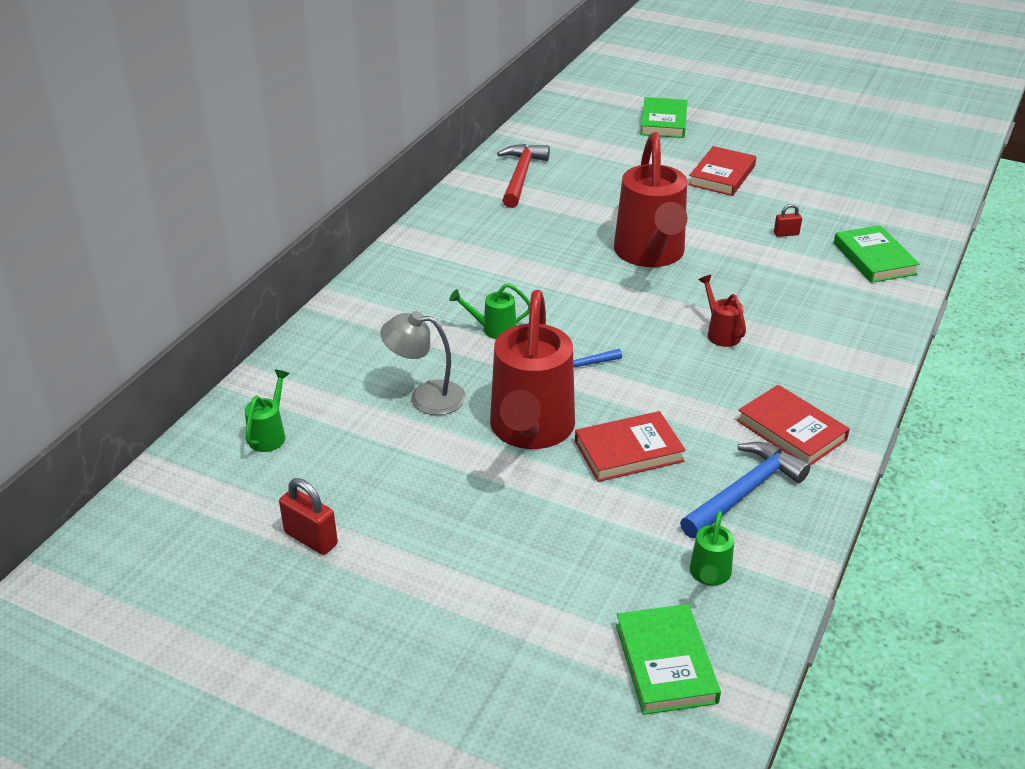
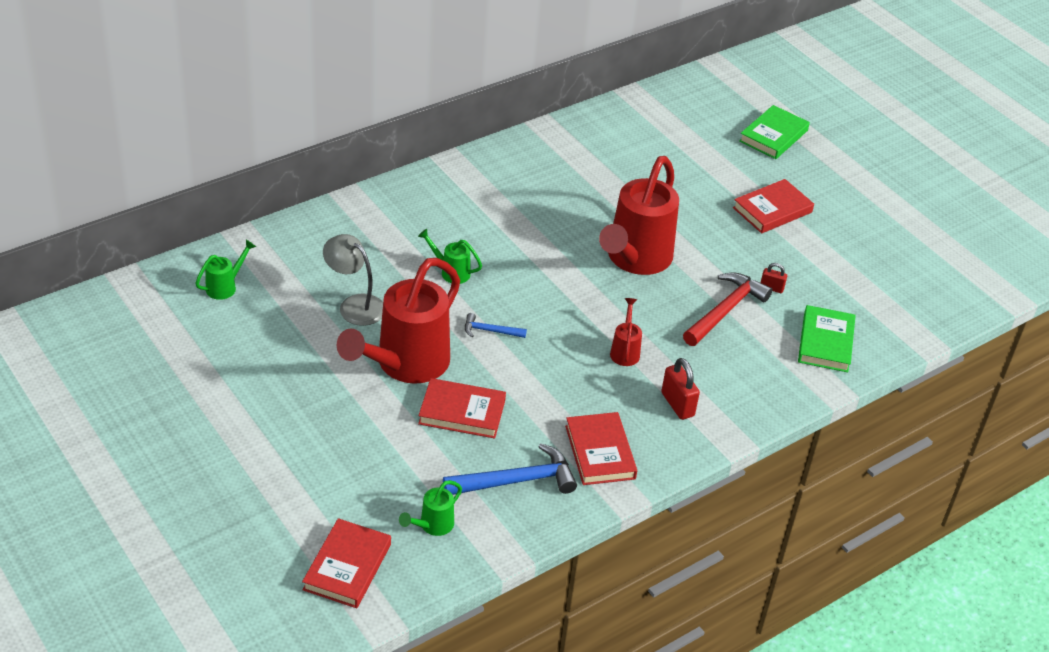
camera: 25 degrees right, 5 degrees up
red padlock [279,478,338,555] -> red padlock moved to [661,358,700,420]
red hammer [497,144,550,208] -> red hammer moved to [683,273,772,346]
green book [616,604,721,715] -> red book [302,518,391,608]

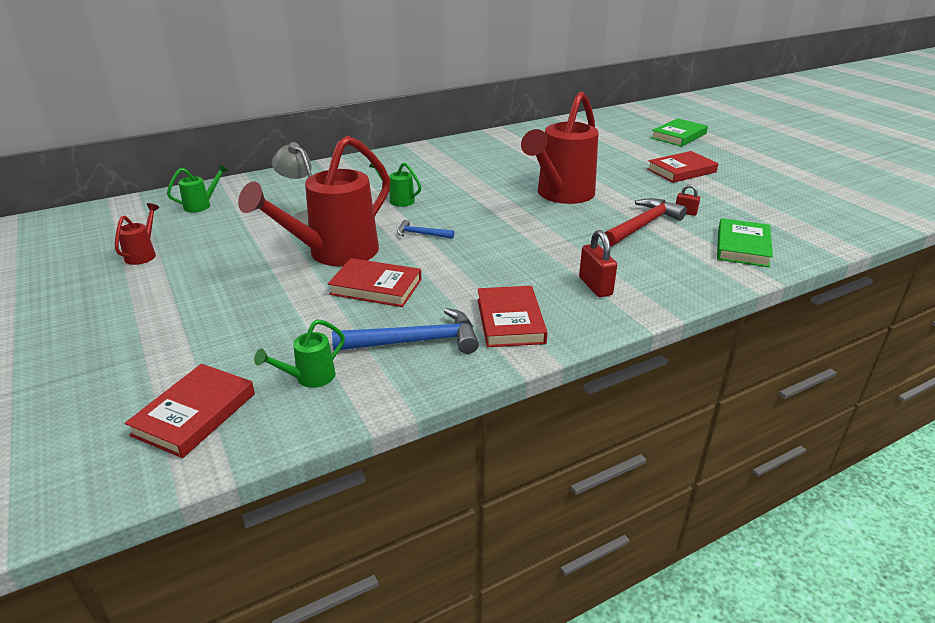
camera: 10 degrees right, 10 degrees down
red watering can [610,298,642,366] -> red watering can moved to [115,203,159,265]

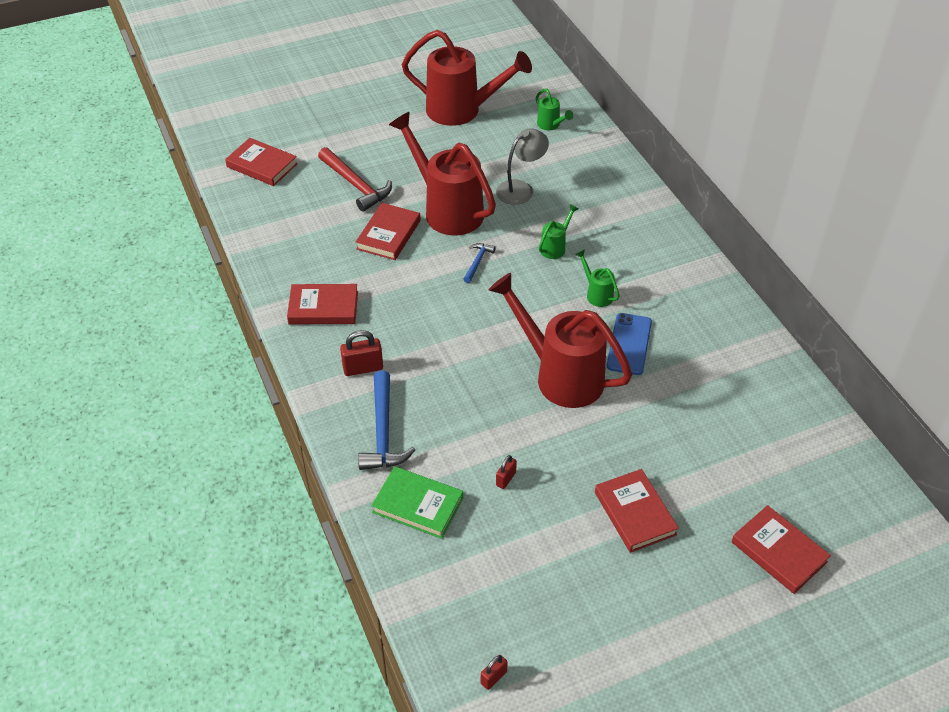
camera: 95 degrees right, 15 degrees up
red watering can [115,203,159,265] -> red watering can [401,30,532,126], size x2.35
green watering can [254,319,345,388] -> green watering can moved to [575,249,619,307]
blue hammer [332,308,479,354] -> blue hammer moved to [358,371,415,470]
red hammer [605,198,687,247] -> red hammer moved to [318,147,392,212]
green book [651,118,708,147] -> red book [731,505,831,594]
none -> red padlock [481,655,508,690]
none -> blue phone [607,313,652,375]

